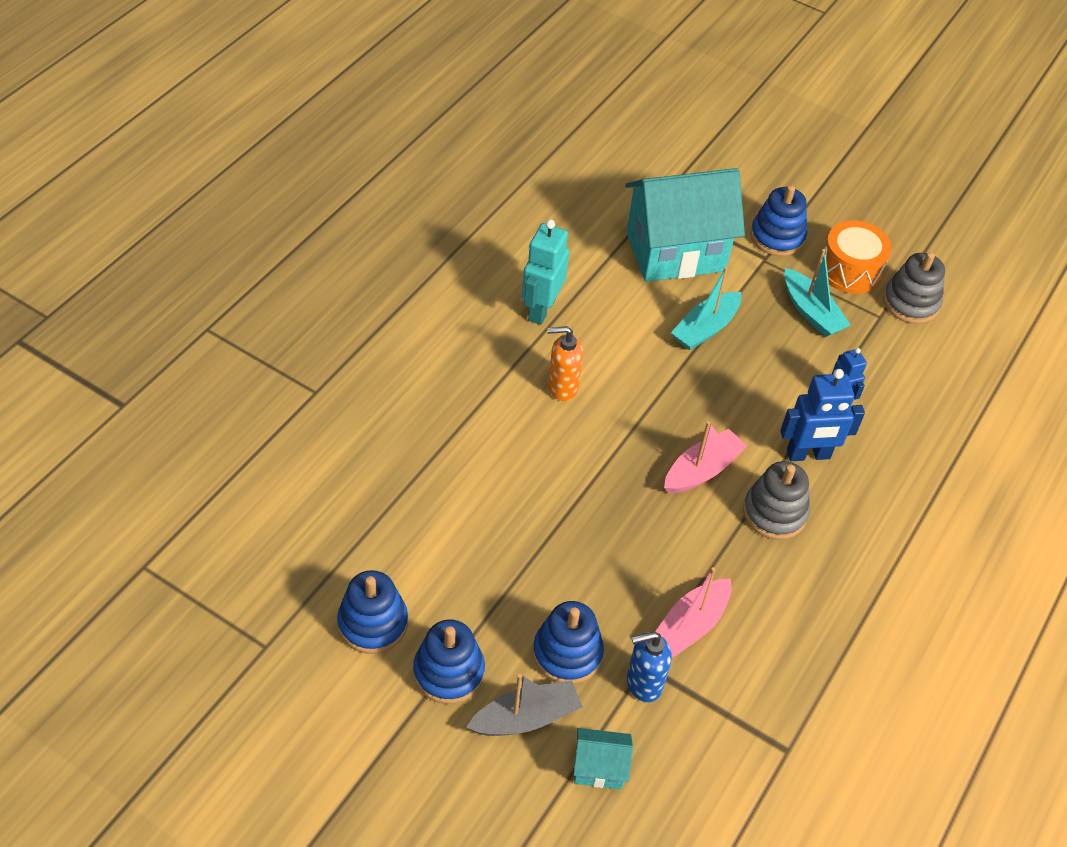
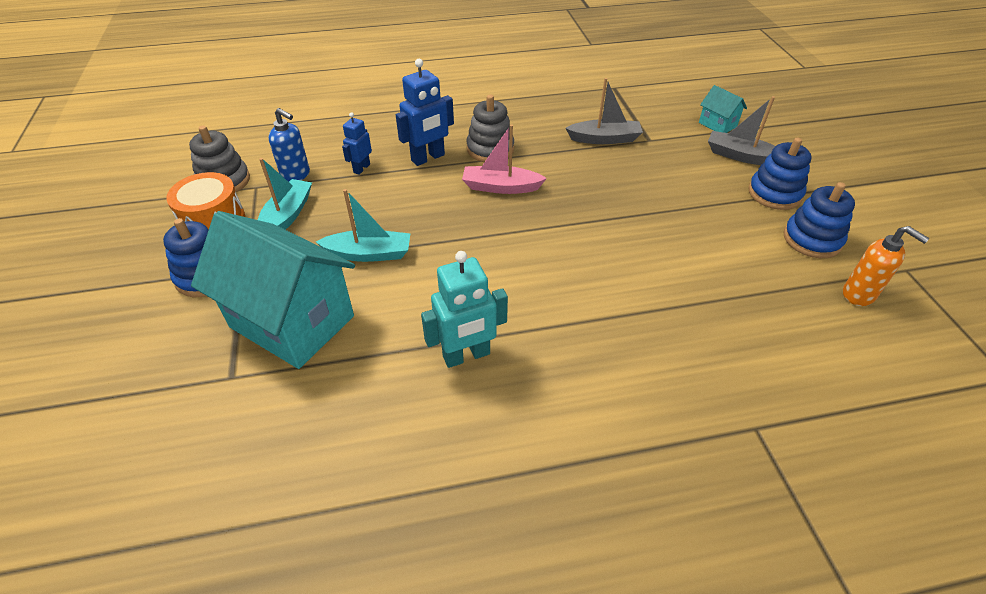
camera: 130 degrees left, 5 degrees down
blue stacking toy [533,601,604,684] -> none
orange soap dispenser [547,326,583,401] -> orange soap dispenser moved to [843,226,930,306]
blue soap dispenser [627,631,672,702] -> blue soap dispenser moved to [269,108,310,182]
pink boat [655,567,732,658] -> grey boat [565,78,643,144]
blue robot [780,369,865,461] -> blue robot turned 105 degrees clockwise [396,59,454,166]

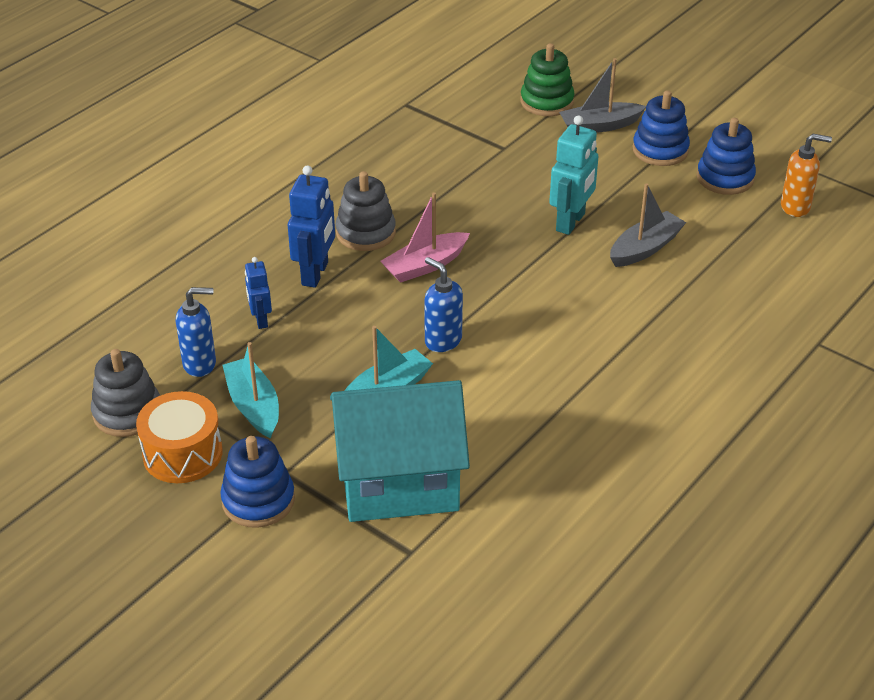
camera: 40 degrees left, 5 degrees down
turquoise robot [421,251,508,368] -> turquoise robot moved to [549,115,599,235]
grey boat [565,78,643,144] -> grey boat moved to [610,183,686,267]
turquoise house [699,85,747,133] -> green stacking toy [521,43,575,116]
none -> blue soap dispenser [424,257,463,352]

